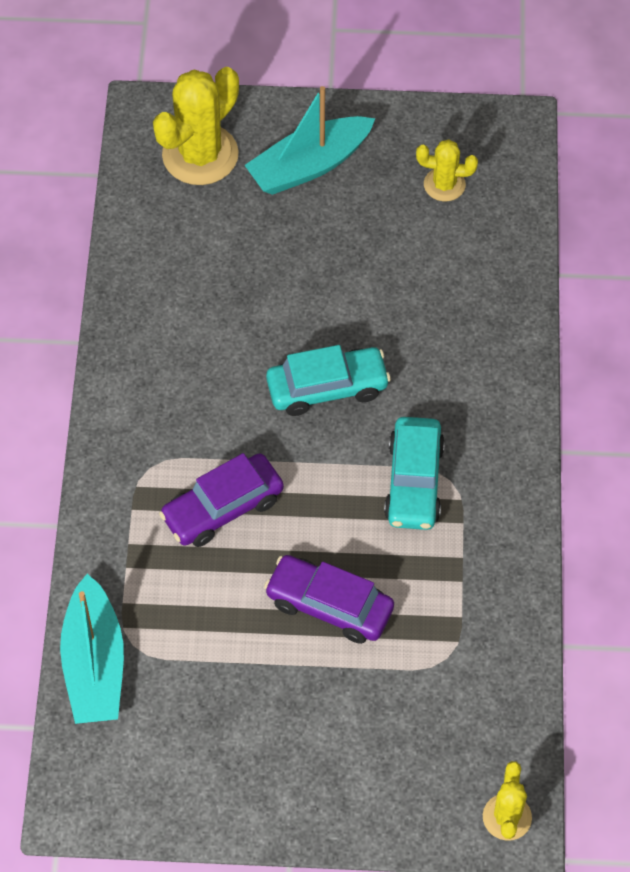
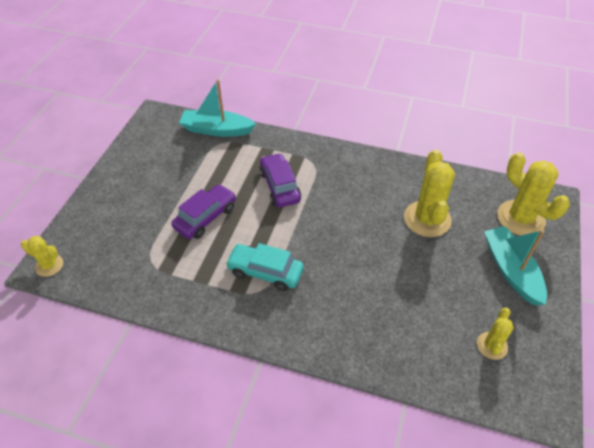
camera: 105 degrees right, 10 degrees down
turquoise car [266,345,391,416] -> none
none -> yellow cactus [404,149,455,237]

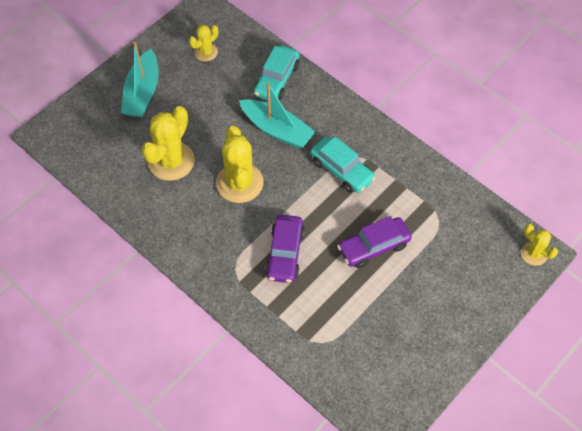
camera: 155 degrees left, 10 degrees up
turquoise boat [179,79,256,137] -> turquoise boat moved to [239,83,315,149]
yellow cactus [497,152,570,236] -> yellow cactus moved to [216,126,264,203]
none -> turquoise car [254,45,300,101]

